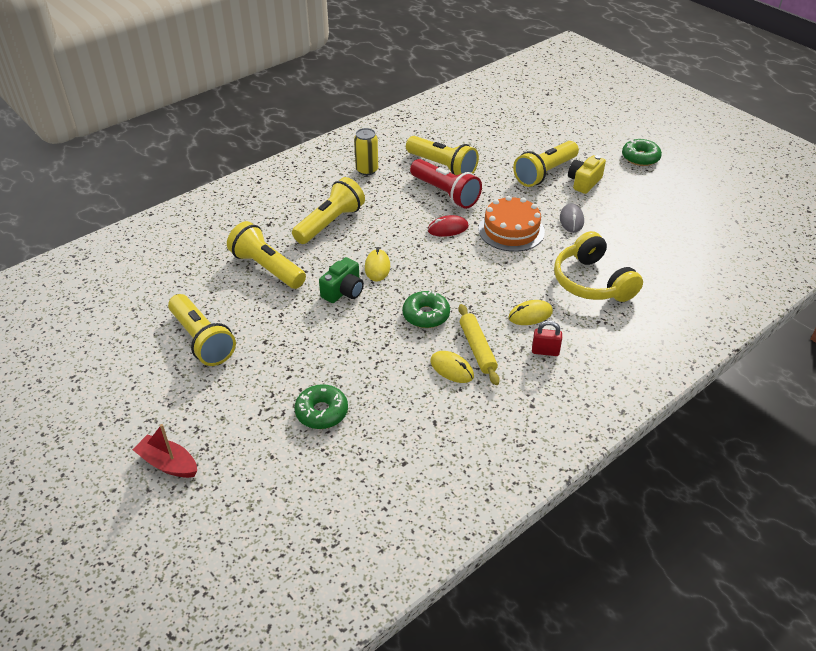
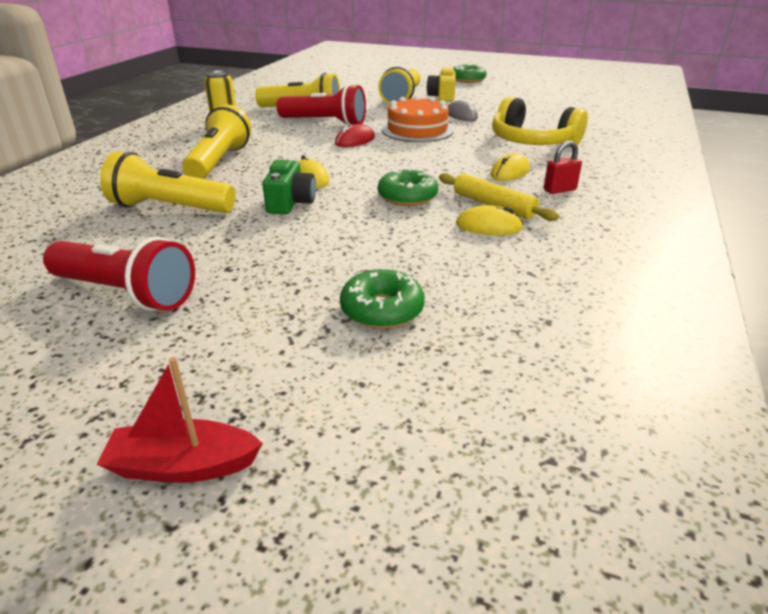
camera: 30 degrees left, 10 degrees down
yellow flashlight [168,294,236,366] -> red flashlight [43,237,195,311]

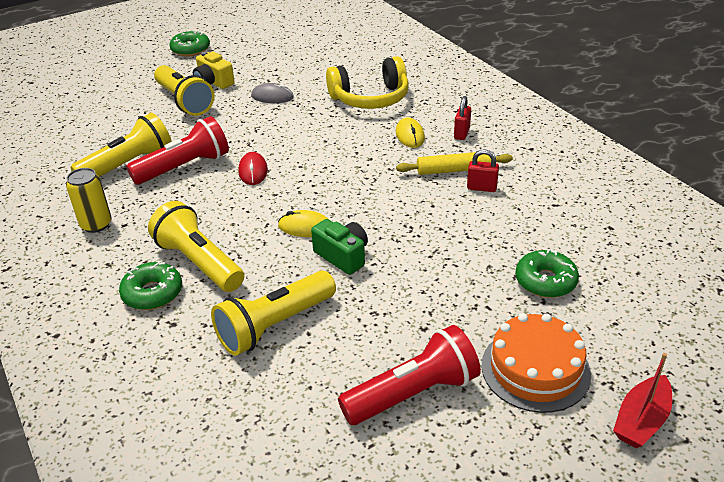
camera: 50 degrees left, 5 degrees up
green donut [378,168,438,206] -> green donut moved to [119,262,182,310]
orange cake [382,96,454,142] -> orange cake moved to [481,313,591,413]
yellow mouse [456,205,524,235] -> red padlock [467,150,499,192]

